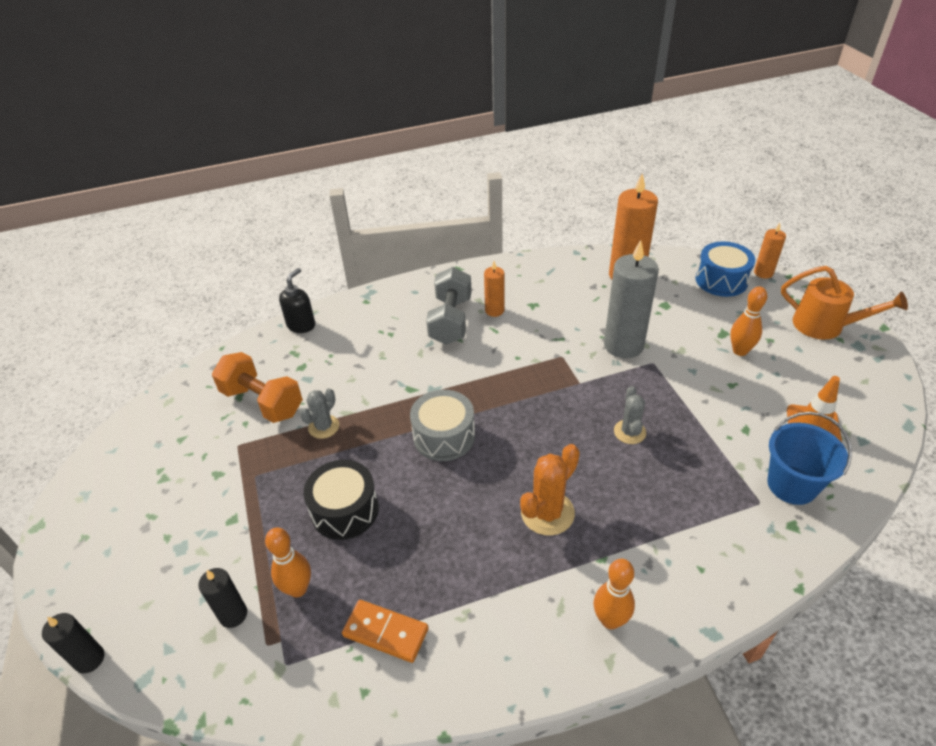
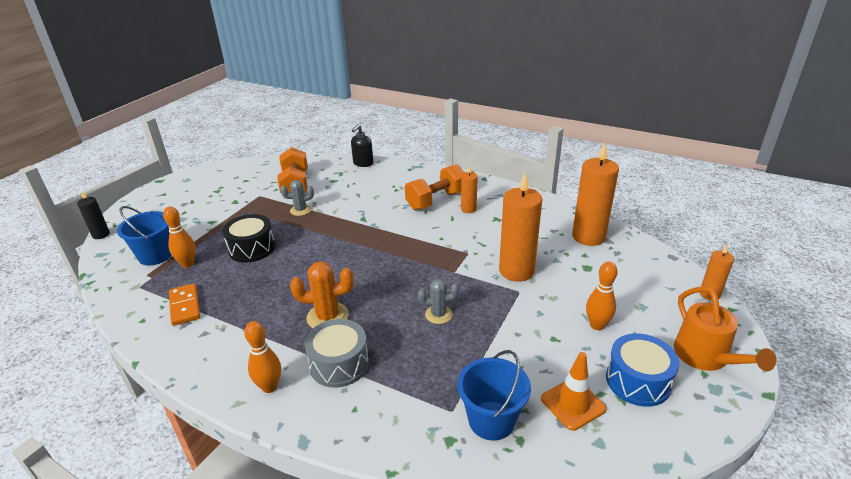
camera: 45 degrees right, 10 degrees down
black candle [198,568,247,628] -> blue bucket [117,206,172,266]
black soap dispenser [279,268,315,333] -> black soap dispenser turned 135 degrees clockwise [351,124,373,167]
grey drum [410,390,475,461] -> grey drum moved to [305,319,369,388]
grey dumbbell [426,267,472,345] -> orange dumbbell [405,164,464,210]
grey candle [604,240,659,358] -> orange candle [499,173,542,282]
grey cactus [614,386,646,444] -> grey cactus turned 45 degrees clockwise [418,279,459,324]
blue drum [696,241,755,297] -> blue drum moved to [606,333,680,407]

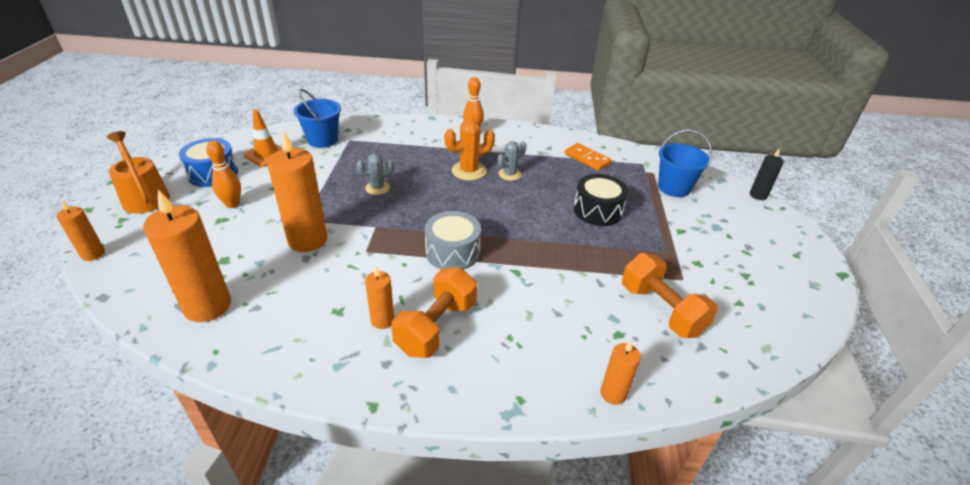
camera: 155 degrees right, 5 degrees up
orange bowling pin [163,206,196,268] -> none
grey cactus [281,180,314,216] -> grey cactus moved to [497,141,526,181]
grey drum [305,319,369,388] -> grey drum moved to [425,211,481,270]
black soap dispenser [351,124,373,167] -> orange candle [601,341,641,405]

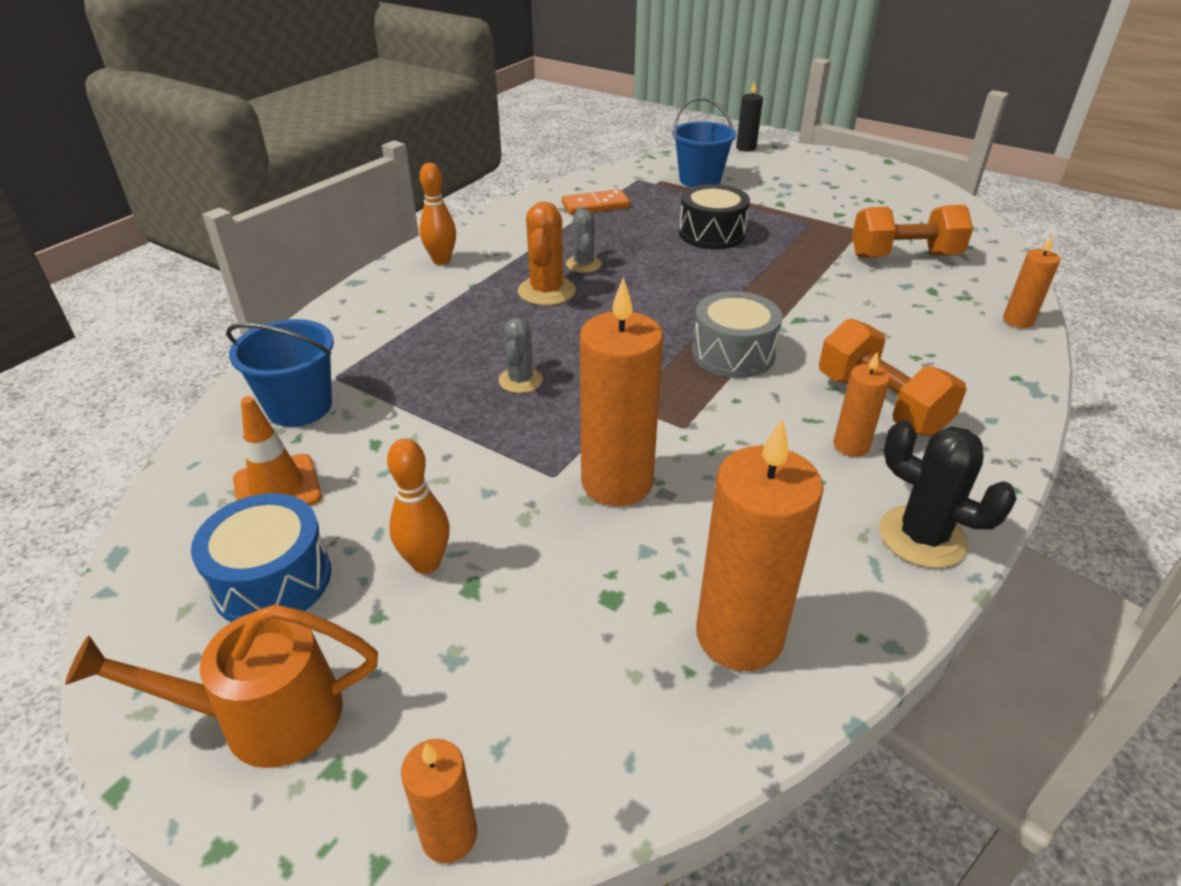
camera: 60 degrees left, 0 degrees up
none -> black cactus [879,420,1017,568]

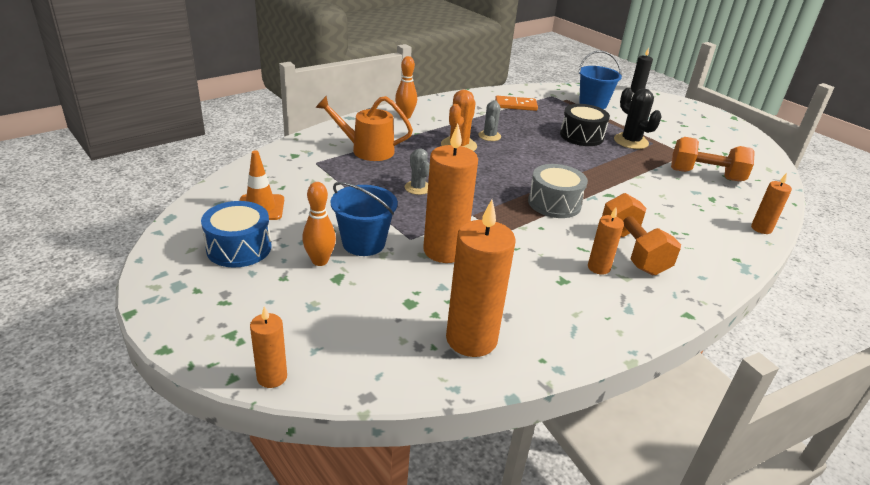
camera: 15 degrees right, 5 degrees down
orange watering can [65,604,378,768] -> orange watering can moved to [315,96,413,161]
blue bucket [226,319,334,427] -> blue bucket moved to [331,182,398,256]
grey cactus [499,318,543,393] -> grey cactus turned 45 degrees counterclockwise [405,148,430,195]
black cactus [879,420,1017,568] -> black cactus moved to [614,87,662,149]

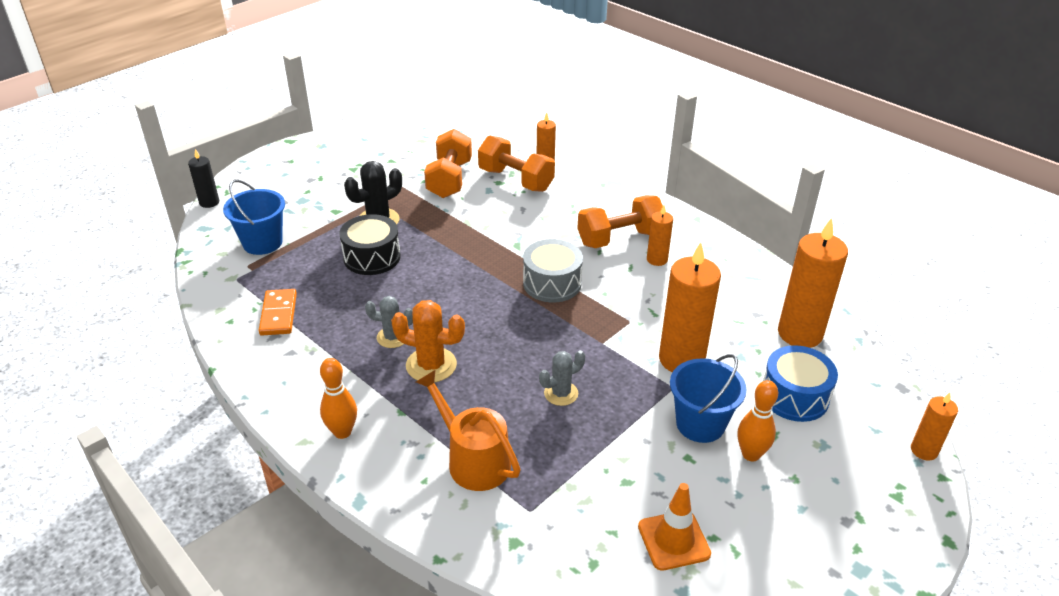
camera: 95 degrees left, 5 degrees up
blue drum [201,201,272,268] -> blue drum moved to [763,345,838,422]
orange watering can [315,96,413,161] -> orange watering can turned 135 degrees clockwise [416,370,521,491]
none -> orange dumbbell [478,135,555,192]

